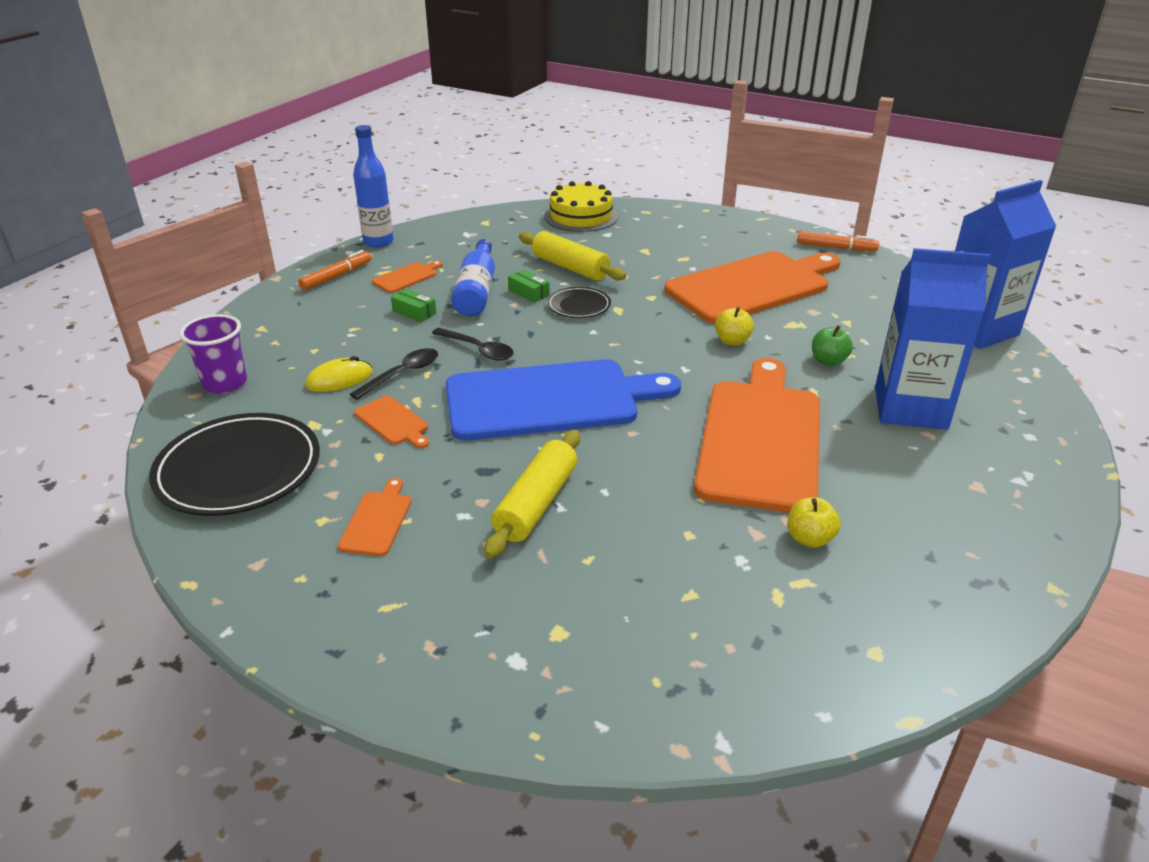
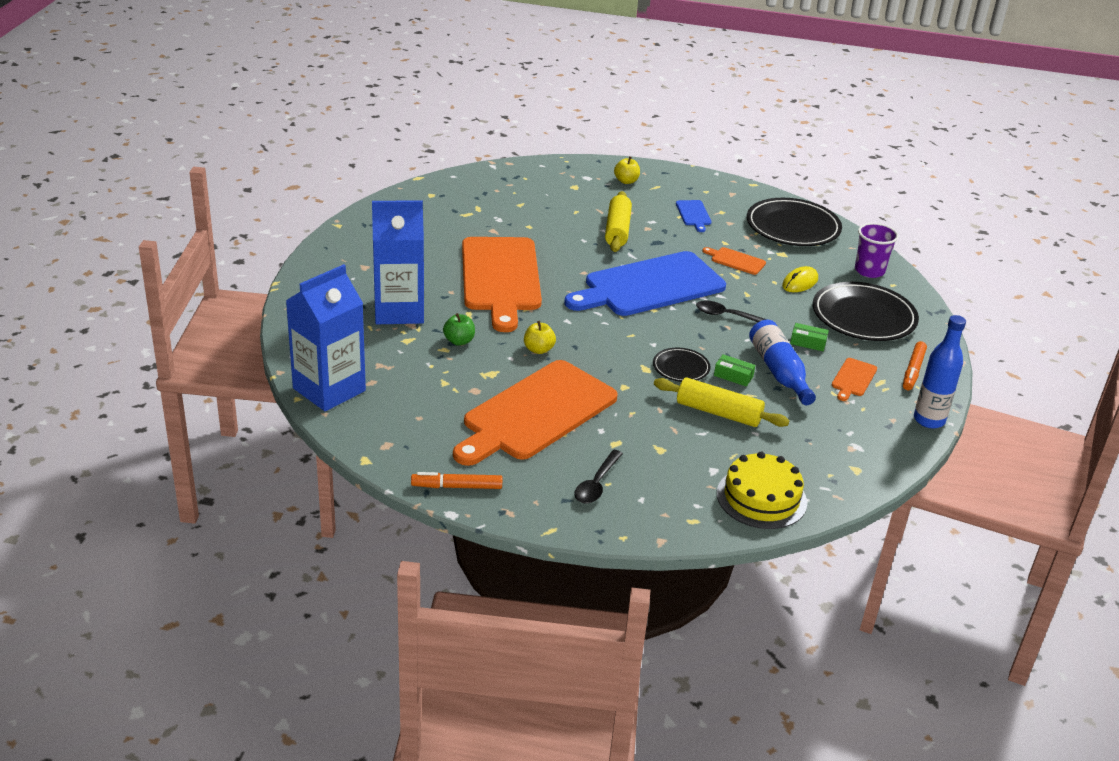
camera: 160 degrees right, 0 degrees up
orange cutting board [338,478,411,556] -> blue cutting board [676,200,711,232]
black spoon [350,348,438,400] -> black spoon moved to [574,450,623,504]
yellow apple [788,498,841,548] -> yellow apple moved to [614,156,640,184]
none -> black plate [813,282,919,341]

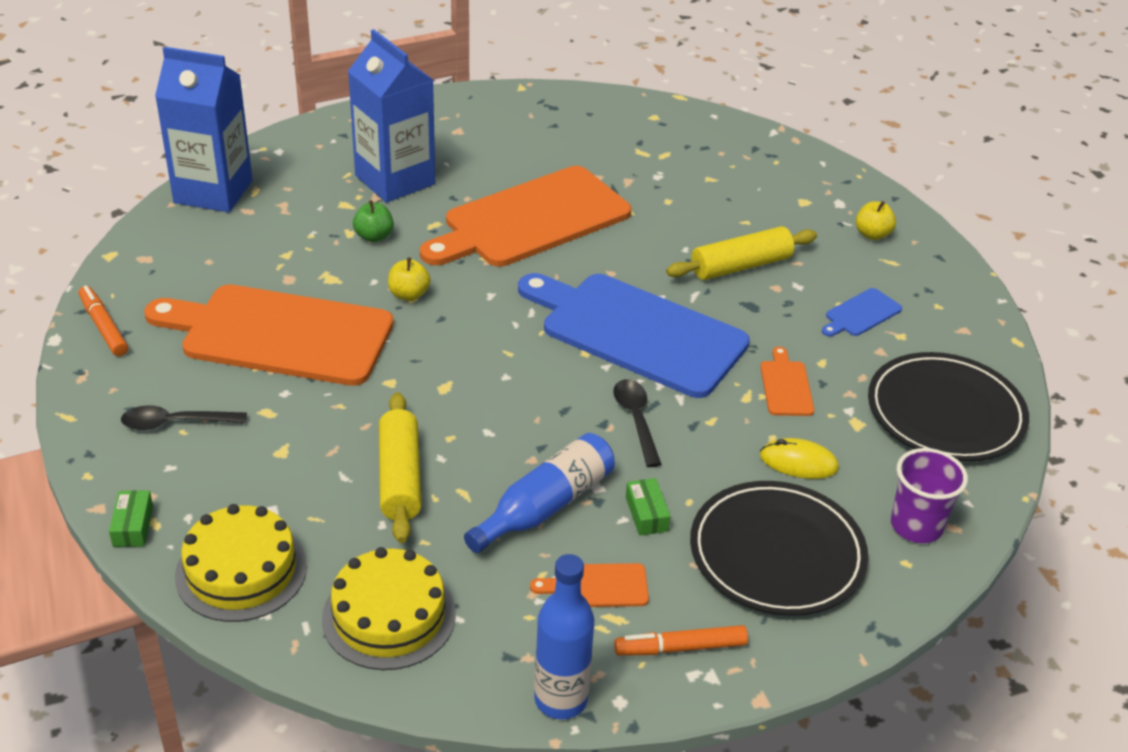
camera: 60 degrees right, 5 degrees up
black plate [653,348,710,382] -> none
green box [714,354,755,387] -> green box moved to [109,490,153,547]
none -> yellow cake [322,547,456,670]

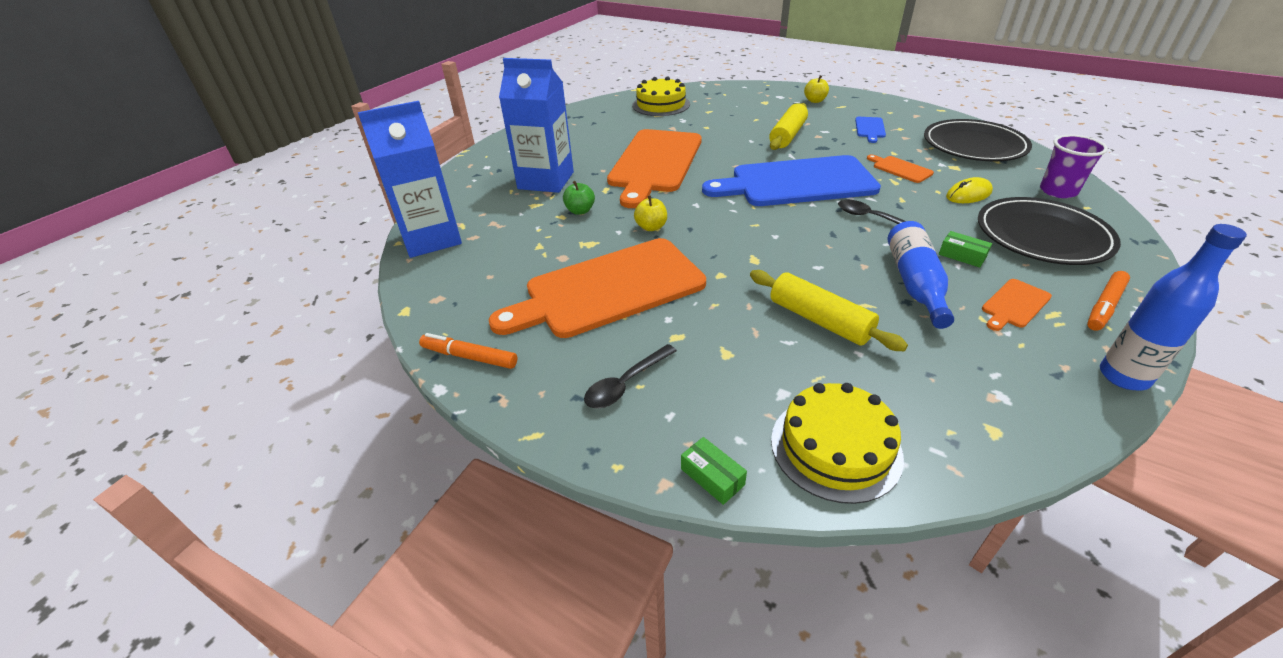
camera: 35 degrees left, 0 degrees up
yellow cake [322,547,456,670] -> yellow cake moved to [632,77,690,116]

